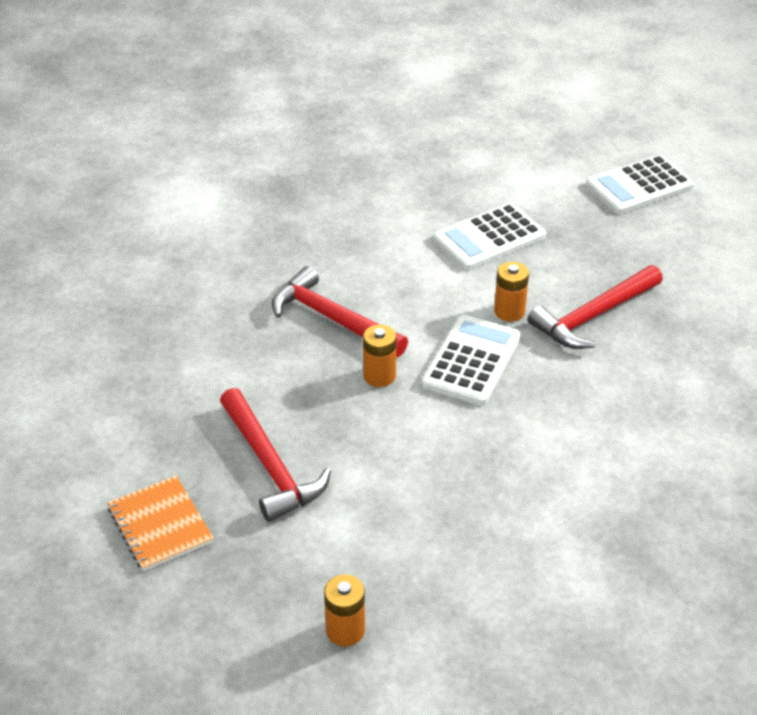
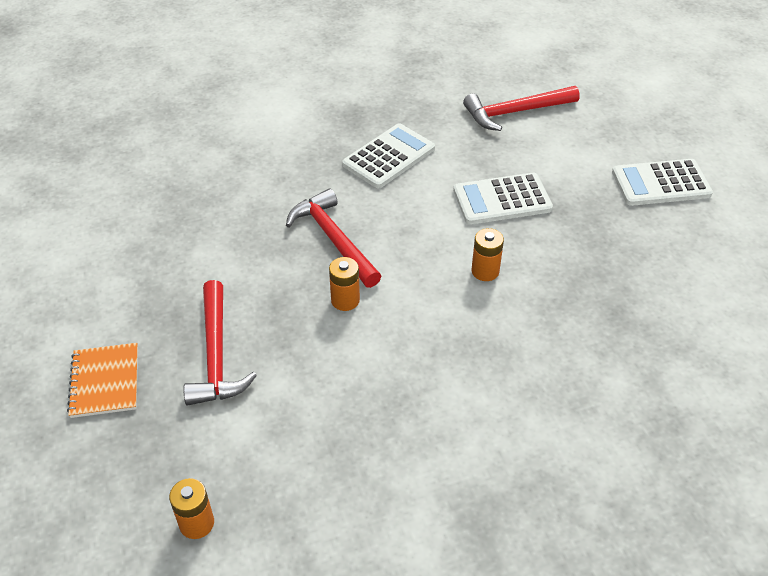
camera: 20 degrees right, 5 degrees up
white calculator [421,315,521,405] -> white calculator moved to [342,123,435,188]
red hammer [527,265,663,349] -> red hammer moved to [463,86,580,131]

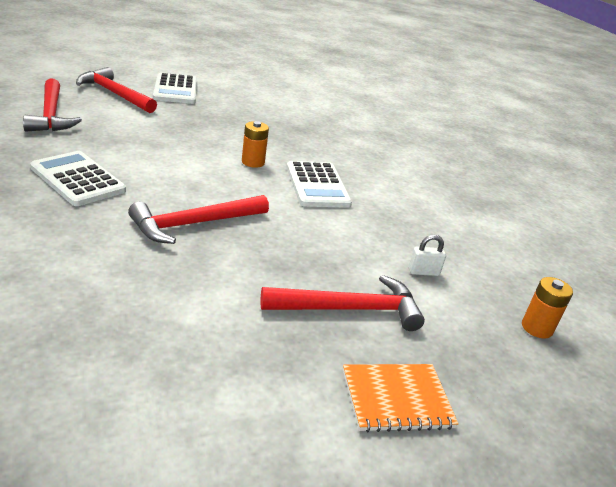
camera: 95 degrees left, 15 degrees down
orange battery [329,257,360,311] -> none
white calculator [453,173,553,225] -> white calculator moved to [286,161,352,208]
none -> red hammer [76,67,157,113]
none -> white padlock [409,235,446,276]

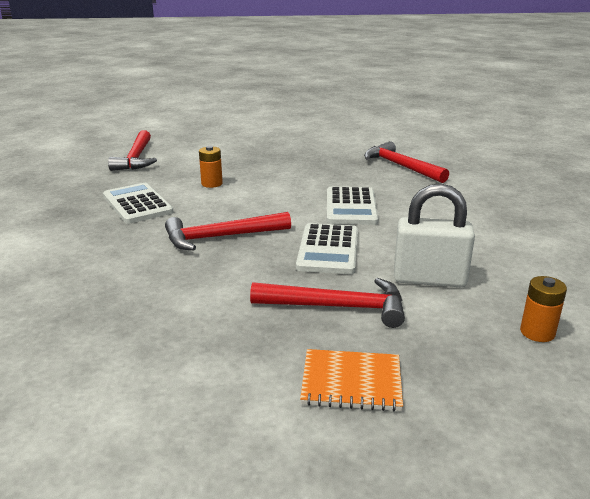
camera: 20 degrees right, 5 degrees down
red hammer [76,67,157,113] -> red hammer moved to [364,141,449,183]
white calculator [153,73,197,104] -> white calculator moved to [296,223,358,274]
orange battery [242,121,269,168] -> orange battery moved to [199,146,223,188]
white padlock [409,235,446,276] -> white padlock [394,184,475,287], size x2.28

